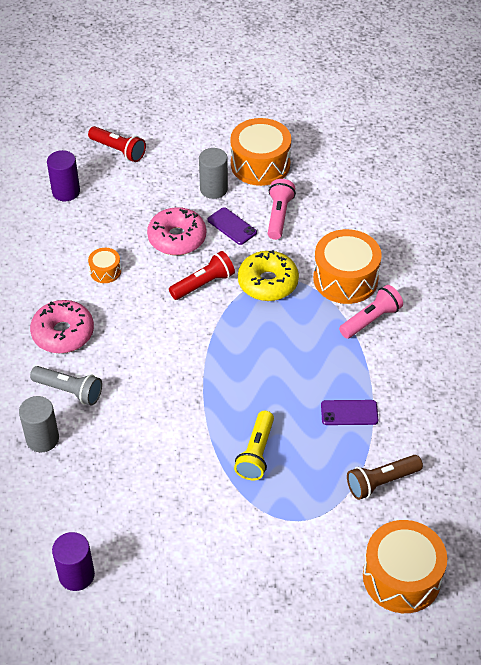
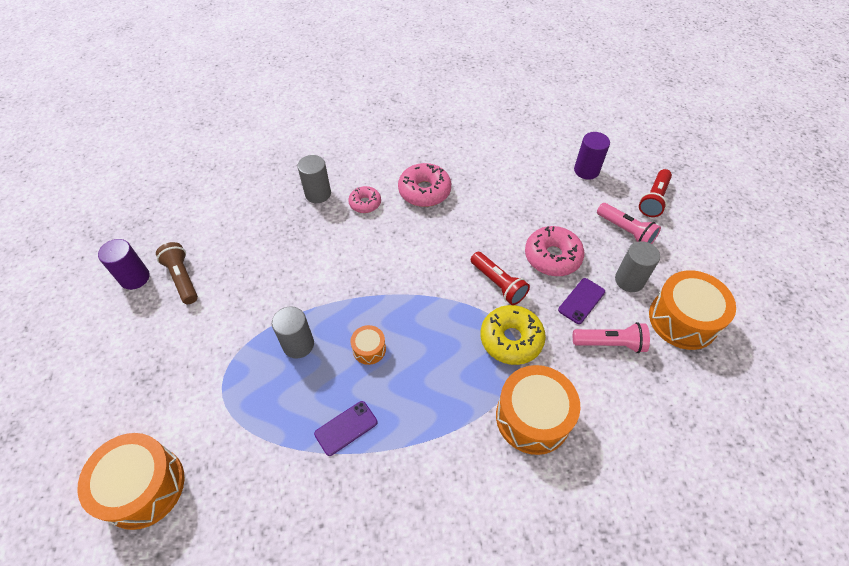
camera: 85 degrees right, 5 degrees up
grey flashlight [30,366,102,406] -> pink donut [348,186,381,213]
purple cylinder [52,532,95,591] -> purple cylinder moved to [98,239,150,290]
orange drum [88,248,121,283] -> orange drum moved to [351,325,386,365]
yellow flashlight [234,411,274,480] -> grey cylinder [272,306,314,359]
purple phone [321,400,378,425] -> purple phone turned 60 degrees clockwise [314,401,377,456]
pink flashlight [339,285,403,339] -> pink flashlight moved to [597,203,661,244]
brown flashlight [347,455,423,500] -> brown flashlight moved to [156,242,198,304]

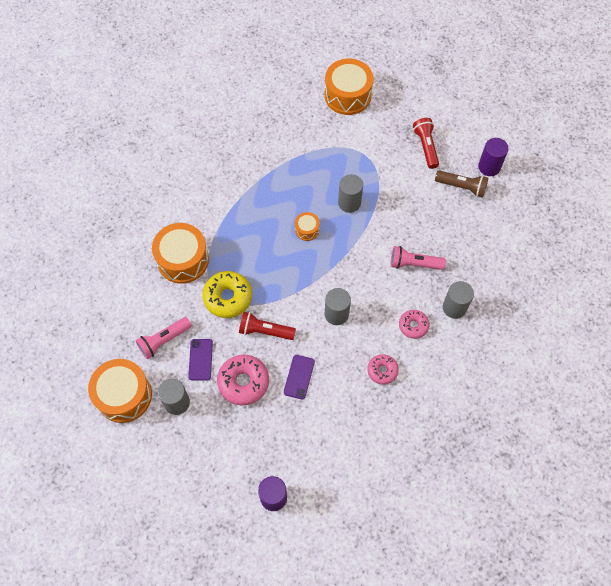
camera: 140 degrees right, 10 degrees up
purple phone [314,401,377,456] -> purple phone moved to [284,355,315,400]
pink donut [398,163,451,207] -> pink donut [367,354,399,385], size x0.60
pink flashlight [597,203,661,244] -> pink flashlight moved to [391,246,446,270]
red flashlight [639,169,672,217] -> red flashlight moved to [413,118,439,169]
none -> grey cylinder [325,288,351,325]

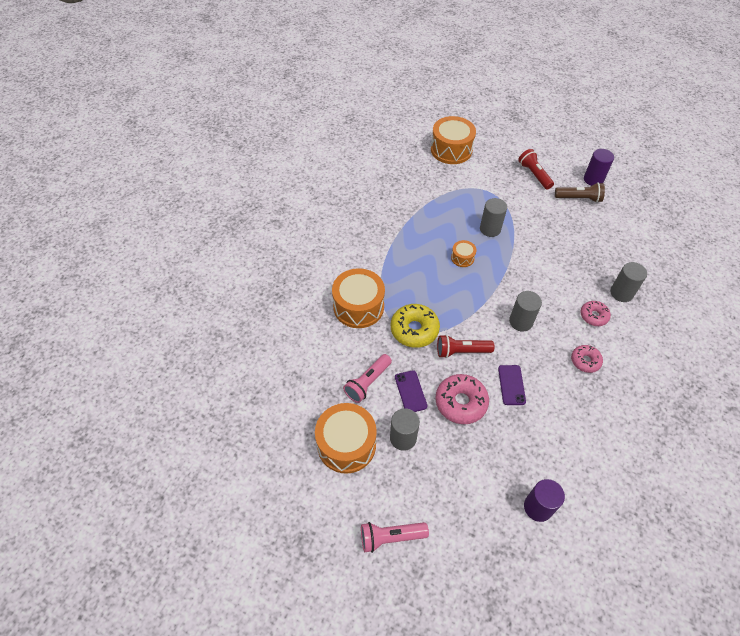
camera: 15 degrees left, 10 degrees down
pink flashlight [391,246,446,270] -> pink flashlight moved to [361,522,429,553]

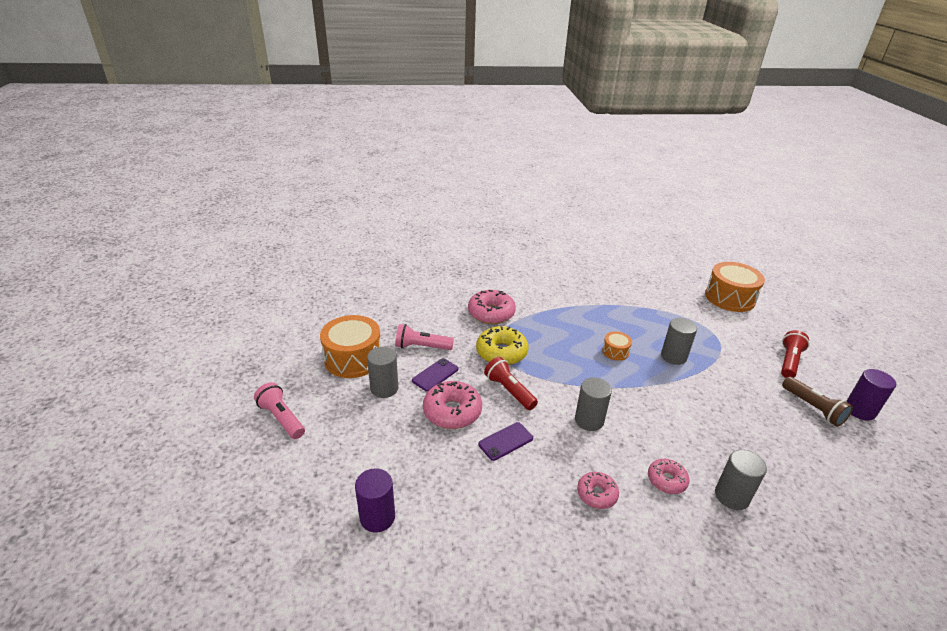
camera: 55 degrees right, 20 degrees down
orange drum [332,268,385,328] -> pink donut [468,290,516,324]

